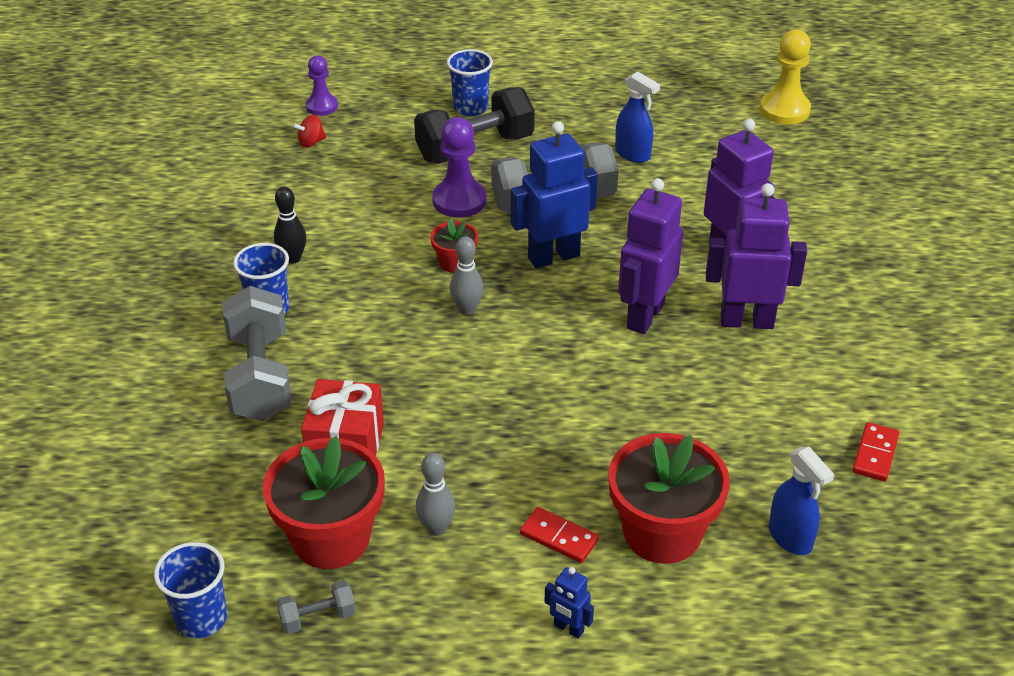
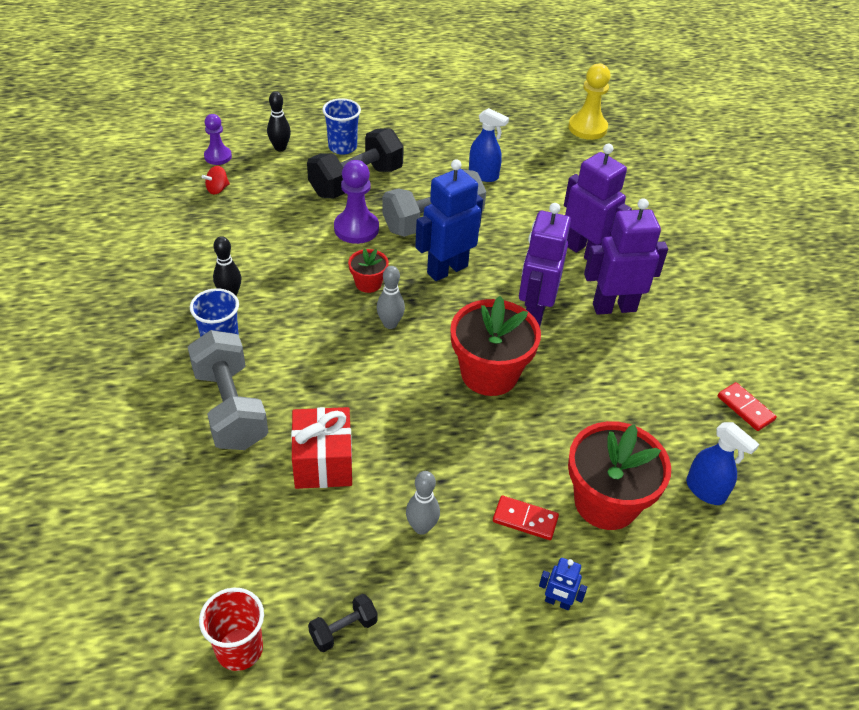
camera: 15 degrees left, 5 degrees up
blue cup [154,542,227,638] -> red cup [199,588,264,671]
red flower pot [263,436,385,569] -> red flower pot moved to [450,296,541,396]
grey dumbbell [277,580,356,634] -> black dumbbell [308,594,378,652]
red domino [852,422,899,481] -> red domino turned 45 degrees counterclockwise [718,382,777,431]
none -> black bowling pin [267,91,291,151]

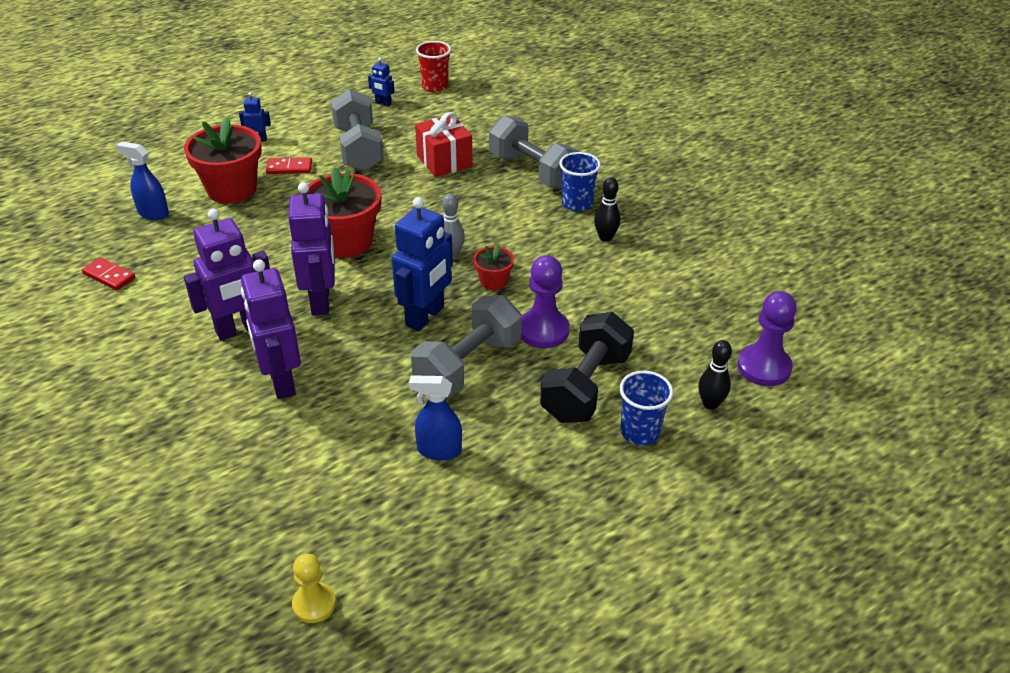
camera: 160 degrees right, 5 degrees down
red spinning top [202,166,230,194] -> none
purple pawn [204,114,232,165] -> purple pawn [737,291,797,386], size x1.55
black dumbbell [308,594,378,652] -> blue robot [368,57,395,107]
grey bowling pin [406,471,440,535] -> grey dumbbell [331,89,384,171]
purple robot [564,144,632,260] -> purple robot turned 45 degrees clockwise [241,259,301,399]
yellow pawn [568,64,611,140] -> yellow pawn [292,554,336,623], size x0.65

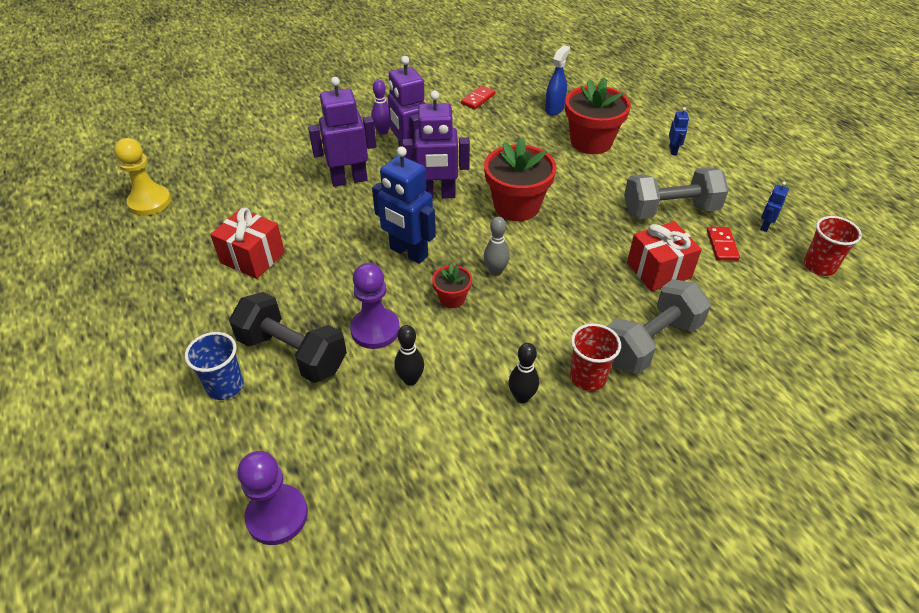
camera: 95 degrees right, 5 degrees up
red domino [266,157,312,174] -> red domino moved to [707,227,740,261]
yellow pawn [292,554,336,623] -> yellow pawn [114,138,171,216], size x1.55
blue spray bottle [409,375,462,461] -> red gift [210,208,285,279]
grey dumbbell [411,295,522,396] -> none
blue cup [559,152,601,212] -> red cup [570,323,621,391]
black bowling pin [699,340,732,410] -> black bowling pin moved to [394,325,424,386]
none -> purple bowling pin [371,80,390,135]

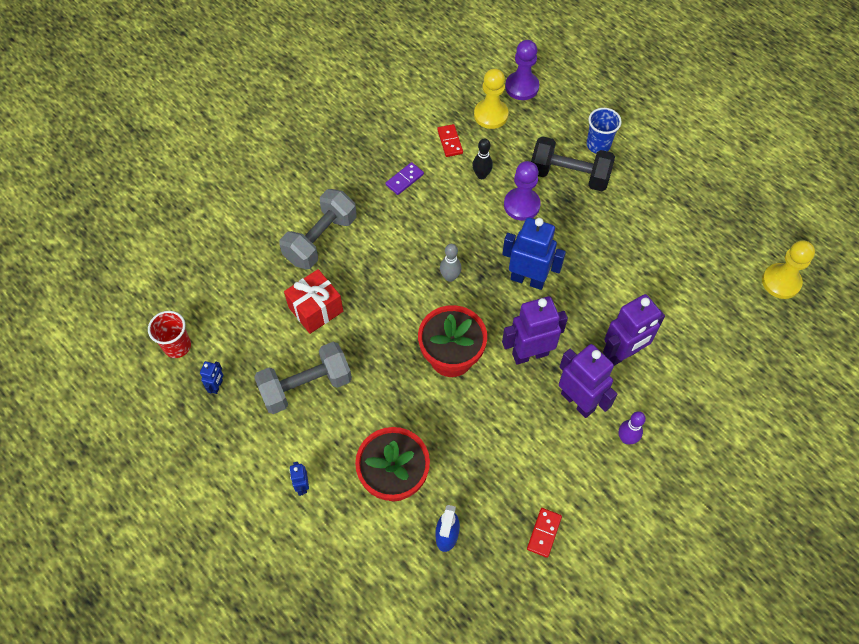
camera: 165 degrees right, 15 degrees up
red gift [210,208,285,279] -> none
red flower pot [432,264,472,308] -> none
black bowling pin [509,343,539,403] -> purple domino [386,162,424,195]
red cup [570,323,621,391] -> none
red domino [707,227,740,261] -> red domino moved to [437,124,463,157]
none -> yellow pawn [474,68,509,129]

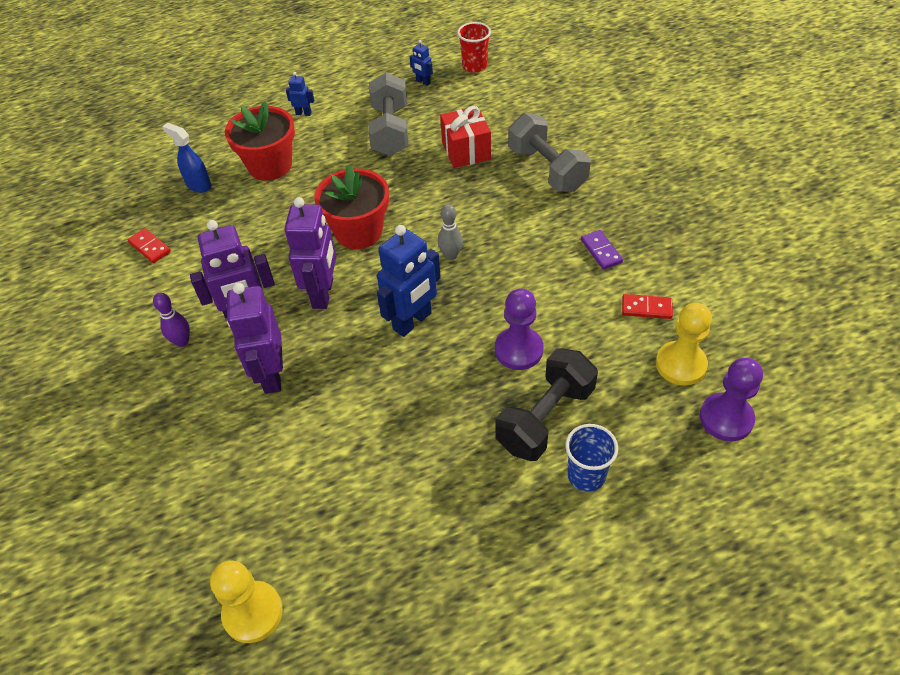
camera: 115 degrees right, 10 degrees down
black bowling pin [472,138,493,179] -> none

